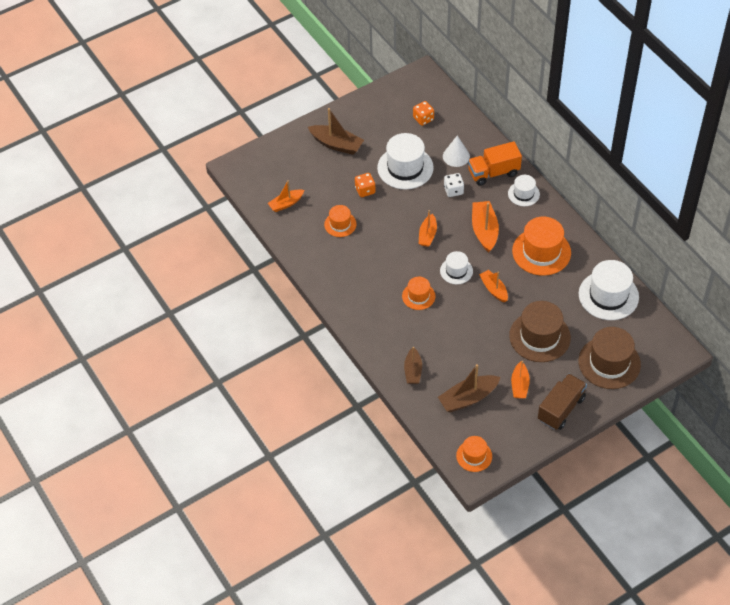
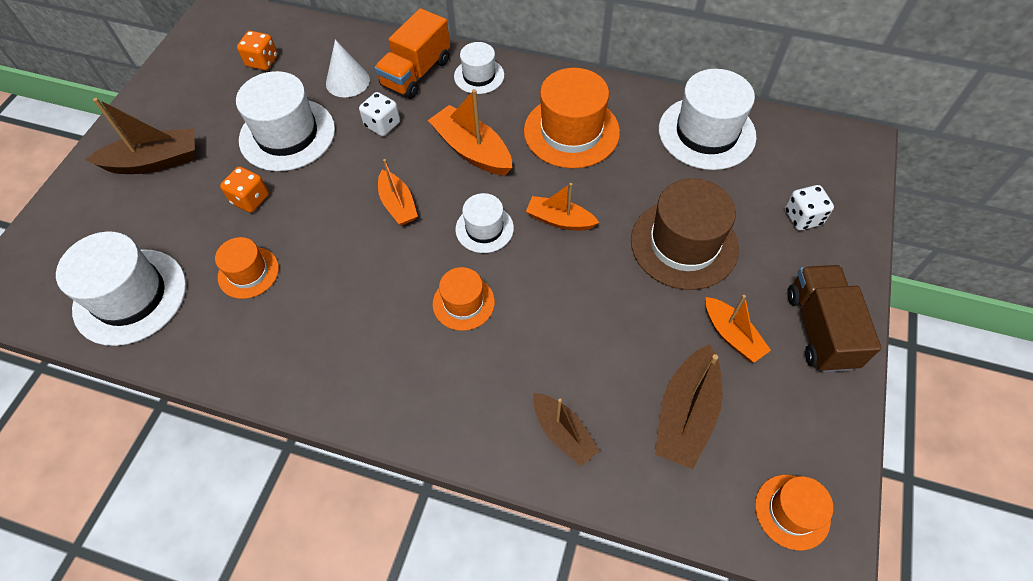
camera: 40 degrees left, 5 degrees up
orange boat [268,180,304,212] -> white hat [56,231,186,346]
brown hat [578,327,641,389] -> white dice [785,185,834,230]

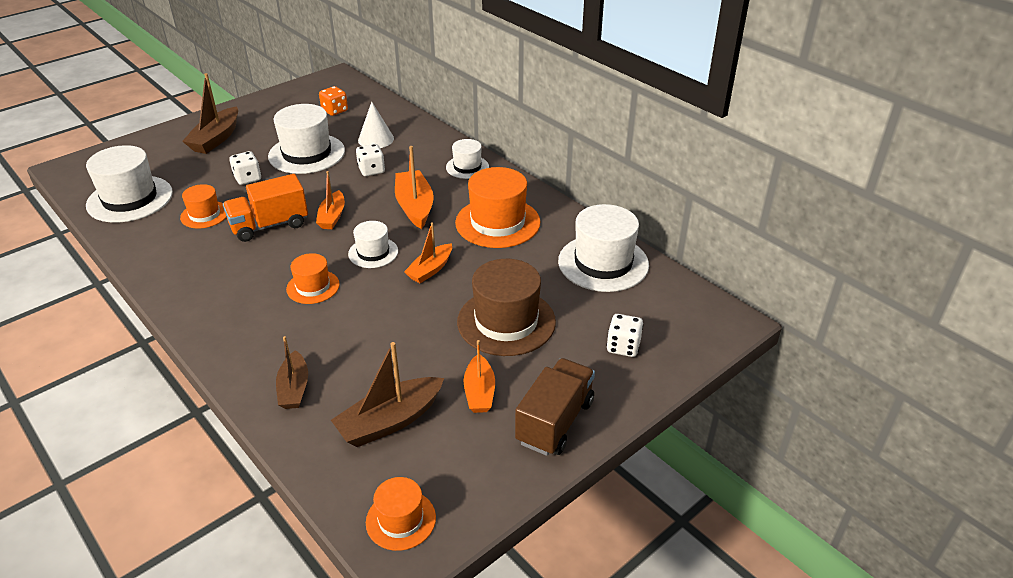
camera: 30 degrees right, 20 degrees down
brown boat [85,98,195,174] -> brown boat turned 90 degrees clockwise [182,73,238,154]
orange dice [220,166,269,213] -> white dice [229,151,261,185]
orange truck [374,8,450,99] -> orange truck moved to [223,174,308,242]
orange boat [526,183,599,231] -> orange boat turned 105 degrees counterclockwise [404,222,452,283]

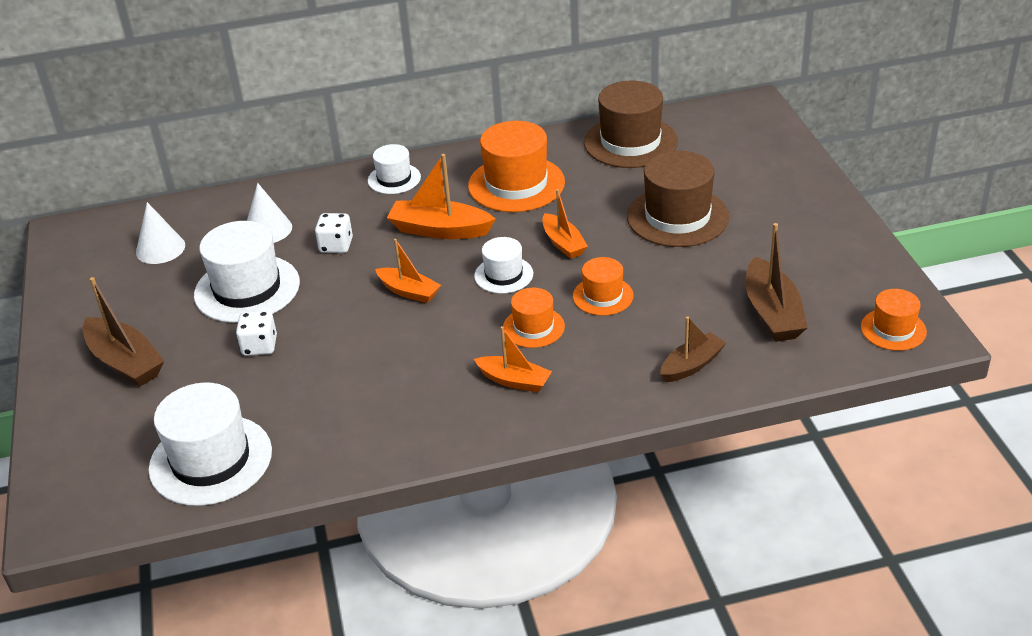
camera: 60 degrees left, 0 degrees up
orange hat [180,184,227,228] -> orange hat moved to [573,257,633,316]
orange truck [223,174,308,242] -> none
brown boat [276,336,308,409] -> brown boat turned 60 degrees counterclockwise [660,316,726,382]
orange dice [319,86,348,116] -> white cone [136,202,185,264]
orange boat [464,340,495,413] -> orange boat moved to [474,326,552,393]
brown truck [515,358,595,456] -> none
white hat [558,204,649,292] -> brown hat [584,80,678,168]
white dice [607,314,643,357] -> none

